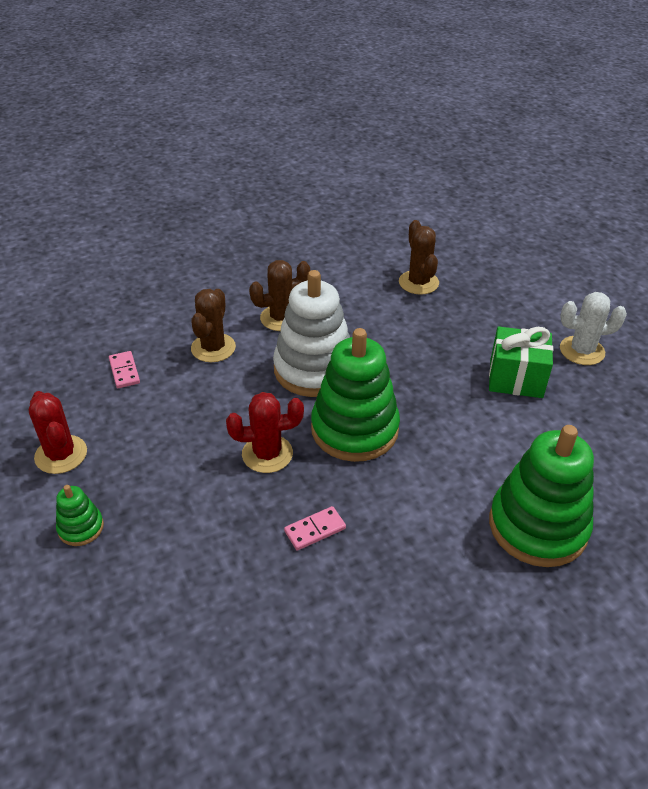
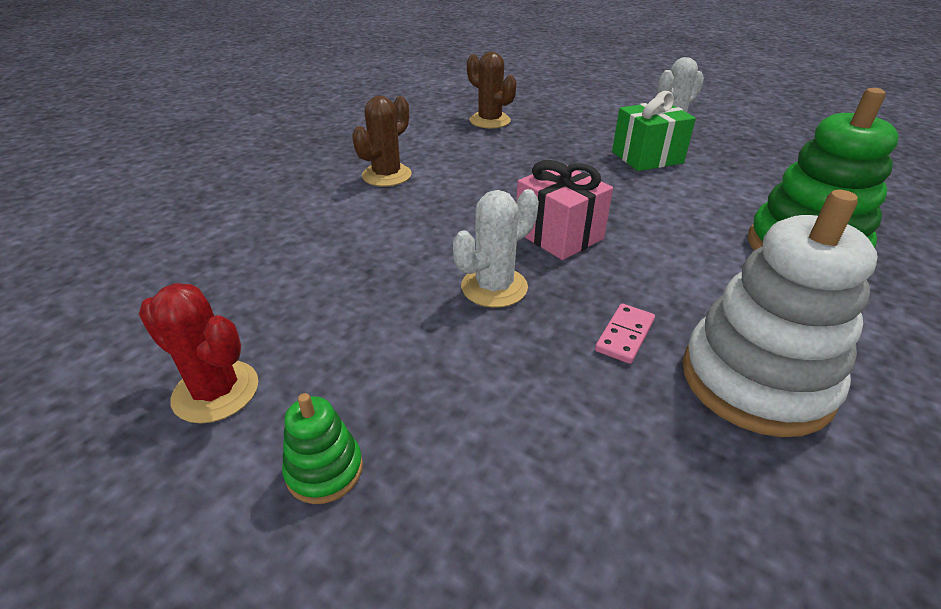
camera: 30 degrees left, 5 degrees down
pink domino [109,351,140,388] -> none
brown cactus [191,289,236,362] -> none
red cactus [226,392,304,473] -> white cactus [453,189,539,308]
white stacking toy [273,270,350,397] -> white stacking toy moved to [683,190,878,437]
green stacking toy [311,328,400,462] -> pink gift [516,160,613,260]

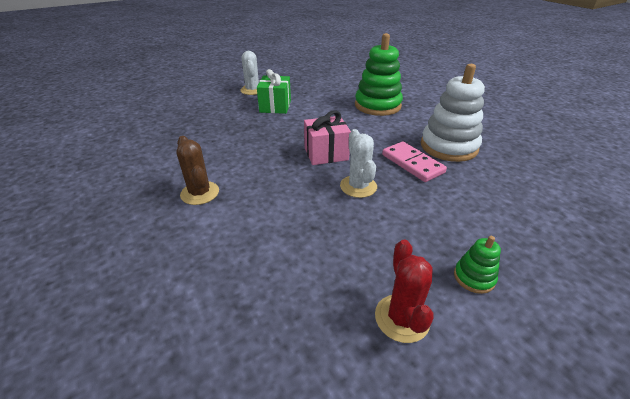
camera: 65 degrees left, 0 degrees up
red cactus [139,283,258,424] -> red cactus turned 60 degrees counterclockwise [375,240,434,343]
brown cactus [467,52,517,128] -> none
pink domino [595,304,655,364] -> pink domino [382,141,447,182], size x1.74

